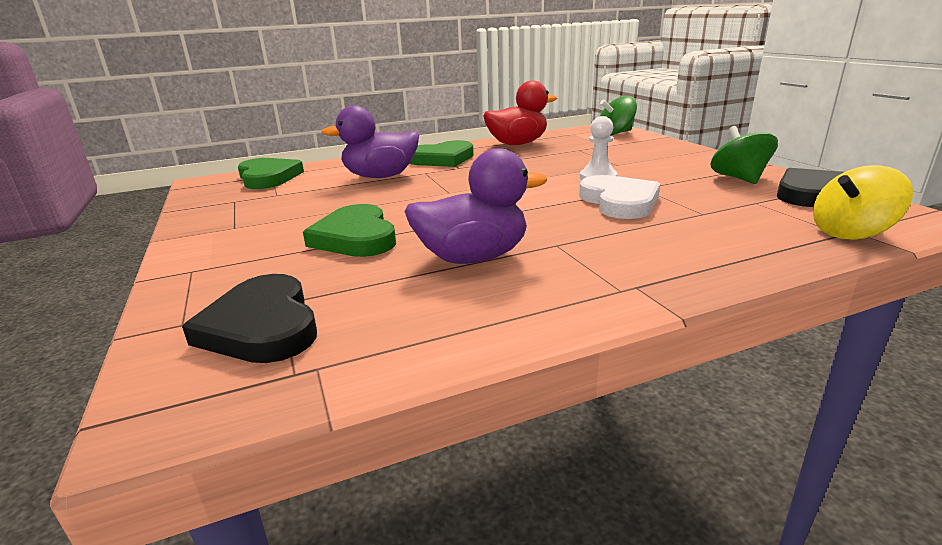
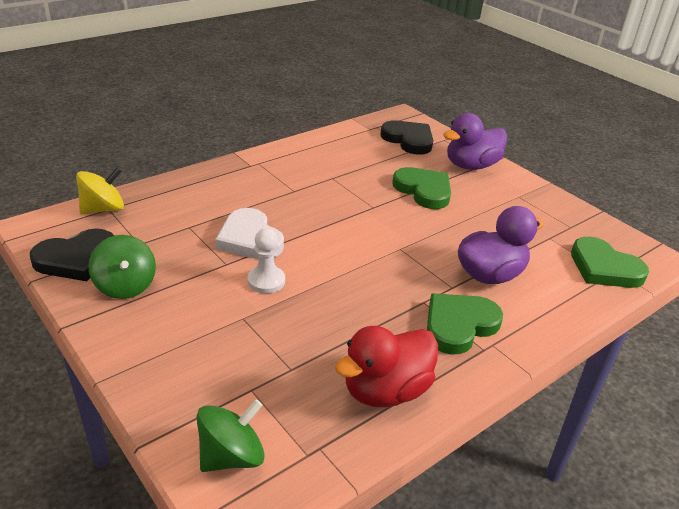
camera: 160 degrees right, 10 degrees up
purple duck [405,148,547,264] -> purple duck moved to [443,113,507,170]

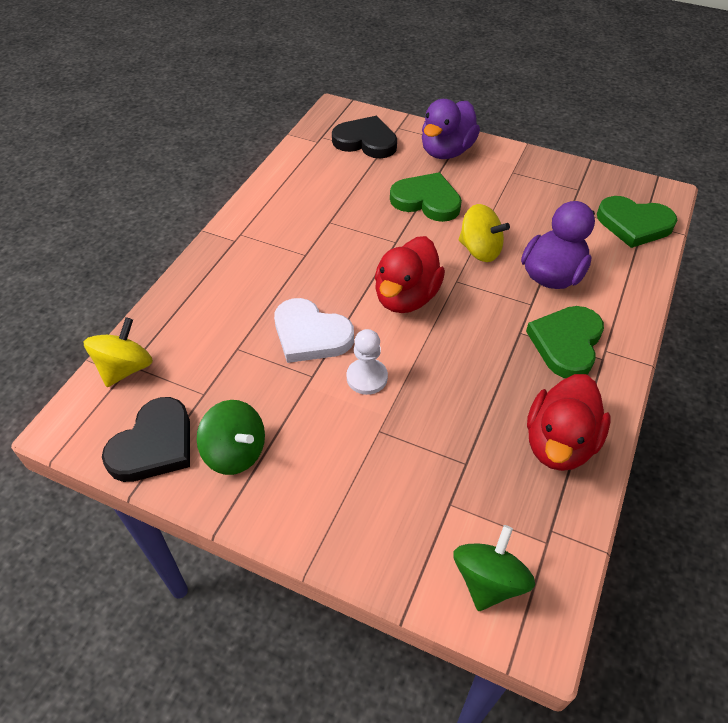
camera: 25 degrees left, 15 degrees up
none -> red duck [375,236,445,313]
none -> yellow spinning top [459,204,510,262]

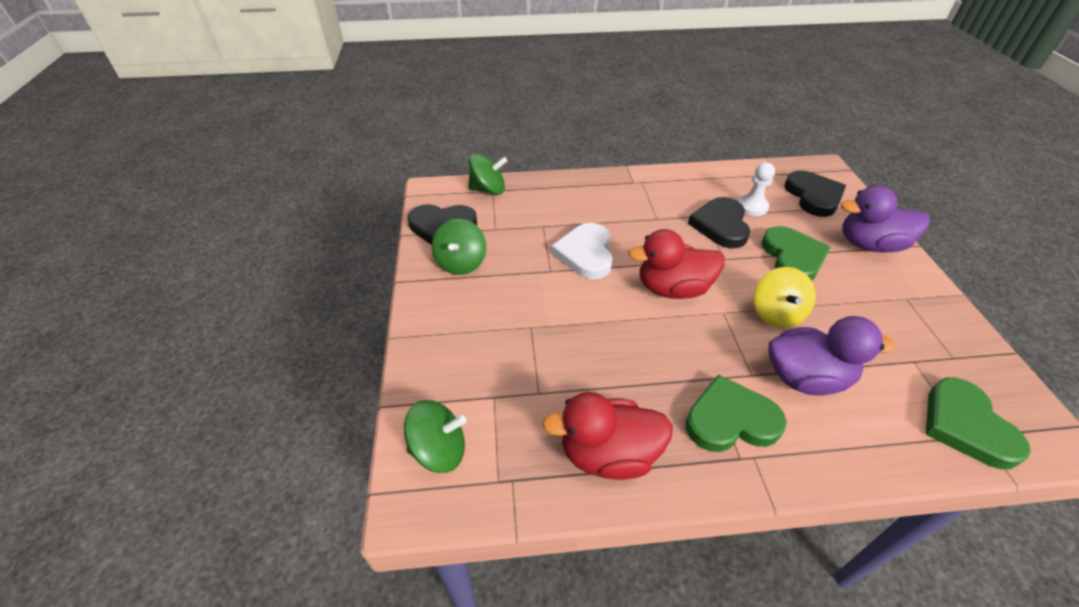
camera: 60 degrees right, 5 degrees down
yellow spinning top [83,317,153,387] -> green spinning top [468,153,507,195]
white pawn [347,329,388,395] -> white pawn moved to [738,162,775,216]
none -> black heart [688,197,750,248]

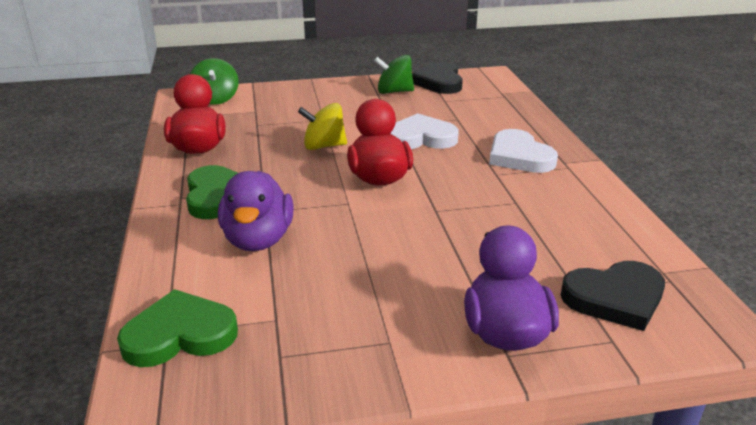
camera: 85 degrees right, 15 degrees down
green spinning top [468,153,507,195] -> none
black heart [688,197,750,248] -> none
white pawn [738,162,775,216] -> none
yellow spinning top [754,267,816,328] -> yellow spinning top moved to [298,103,347,150]
green heart [761,226,830,281] -> none
none -> white heart [489,129,558,173]

